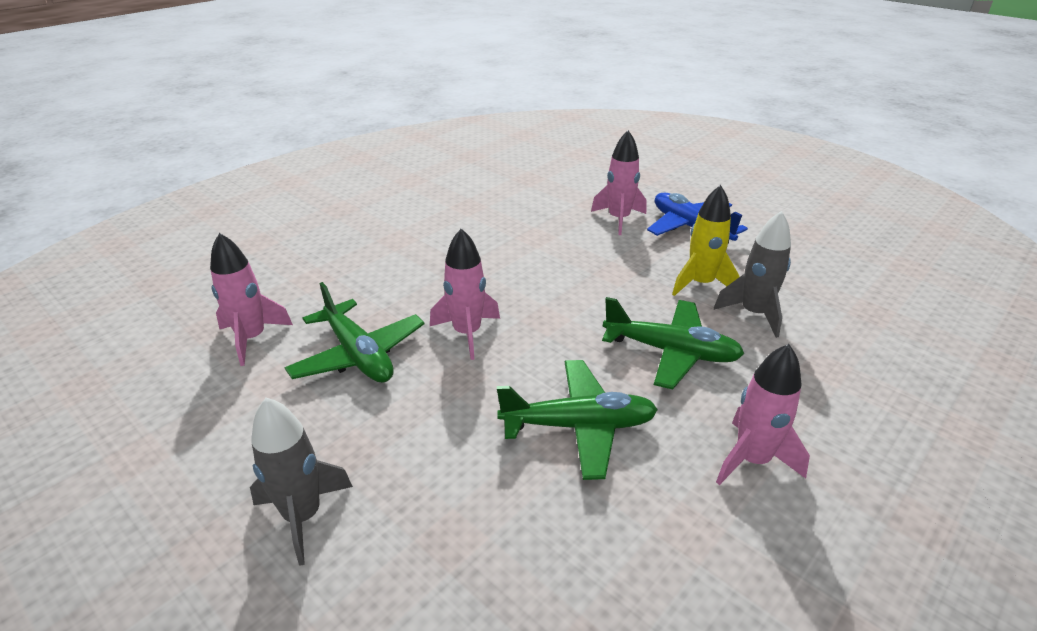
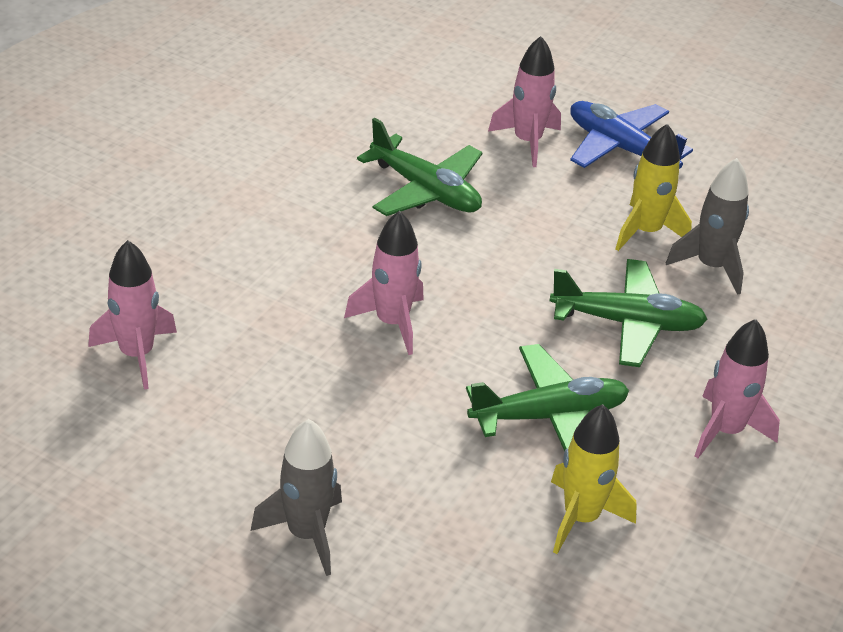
camera: 15 degrees left, 5 degrees up
green plane [285,282,425,383] -> green plane moved to [357,118,483,216]
none -> yellow rocket [551,404,636,554]

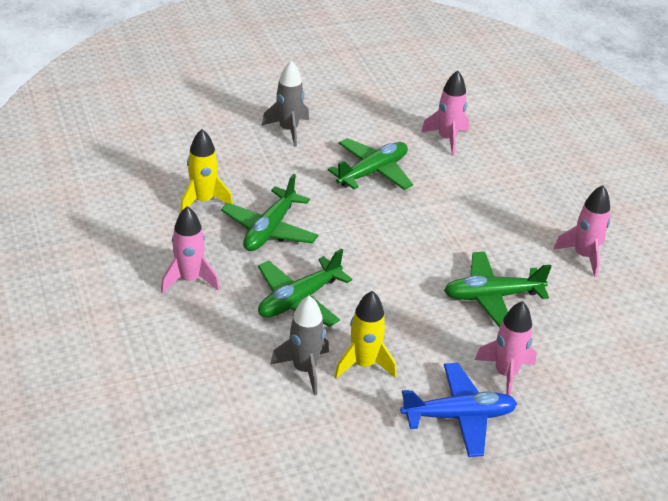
camera: 130 degrees right, 0 degrees up
pink rocket [344,210,424,355] -> pink rocket moved to [553,185,610,277]
none -> green plane [328,138,413,190]

